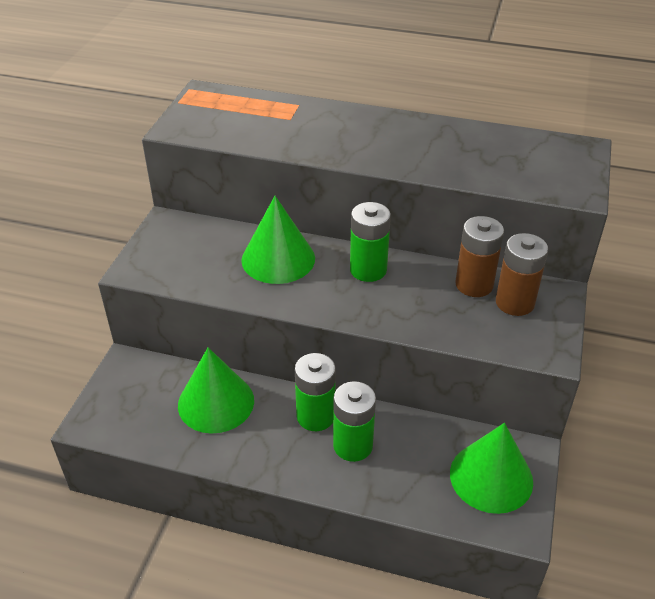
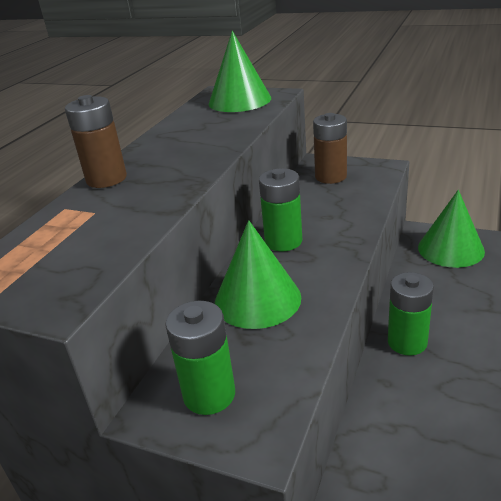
camera: 80 degrees left, 10 degrees down
green cone [178,347,254,434] -> green cone moved to [209,31,271,112]
green battery [333,381,376,462] -> green battery moved to [165,301,235,415]
brown battery [455,216,504,297] -> brown battery moved to [65,95,127,188]

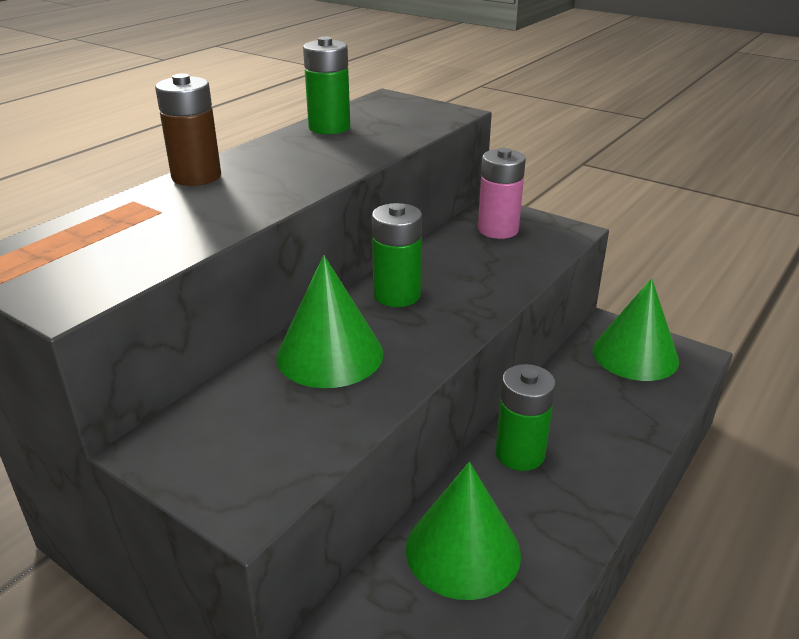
camera: 10 degrees right, 0 degrees up
green battery [165,301,235,415] -> green battery moved to [303,37,350,134]
green cone [209,31,271,112] -> green cone moved to [406,462,521,600]
brown battery [313,113,347,184] -> pink battery [478,148,526,239]

